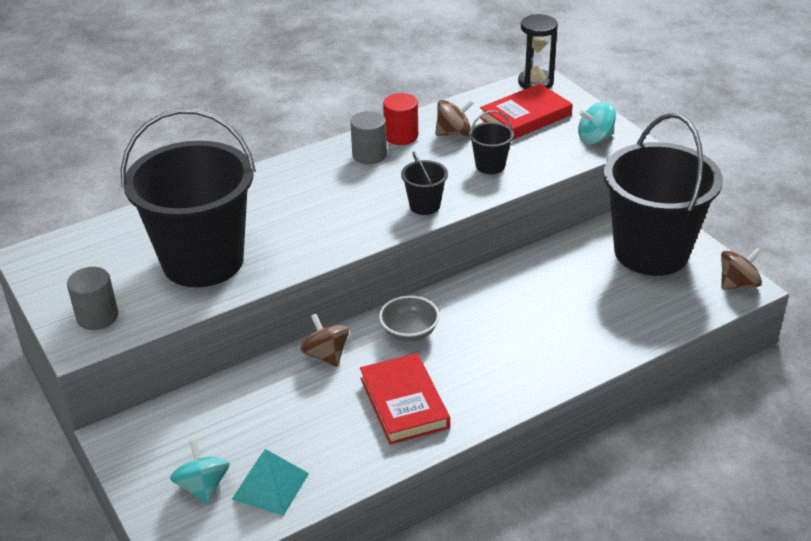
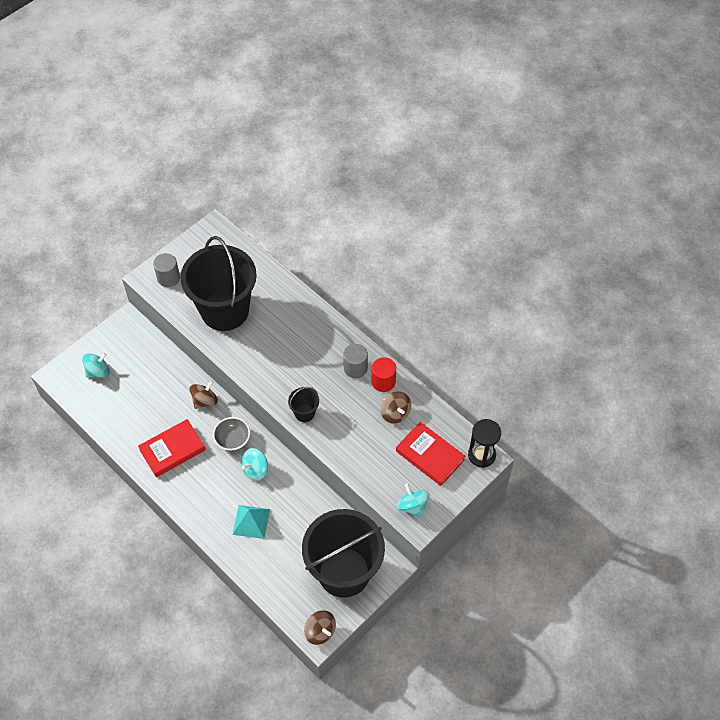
camera: 75 degrees right, 20 degrees up
turquoise pyramid [232,449,309,516] -> turquoise pyramid moved to [232,505,270,539]
black bucket [469,110,514,174] -> none
none -> turquoise spinning top [242,448,268,481]

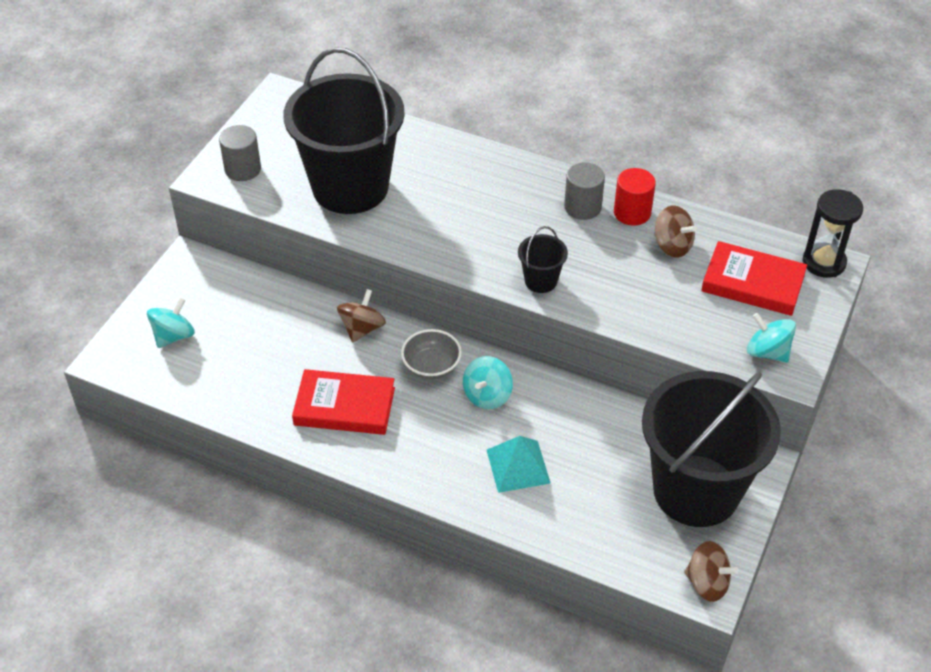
camera: 20 degrees left, 10 degrees down
red book [138,419,206,477] -> red book turned 60 degrees clockwise [292,369,395,435]

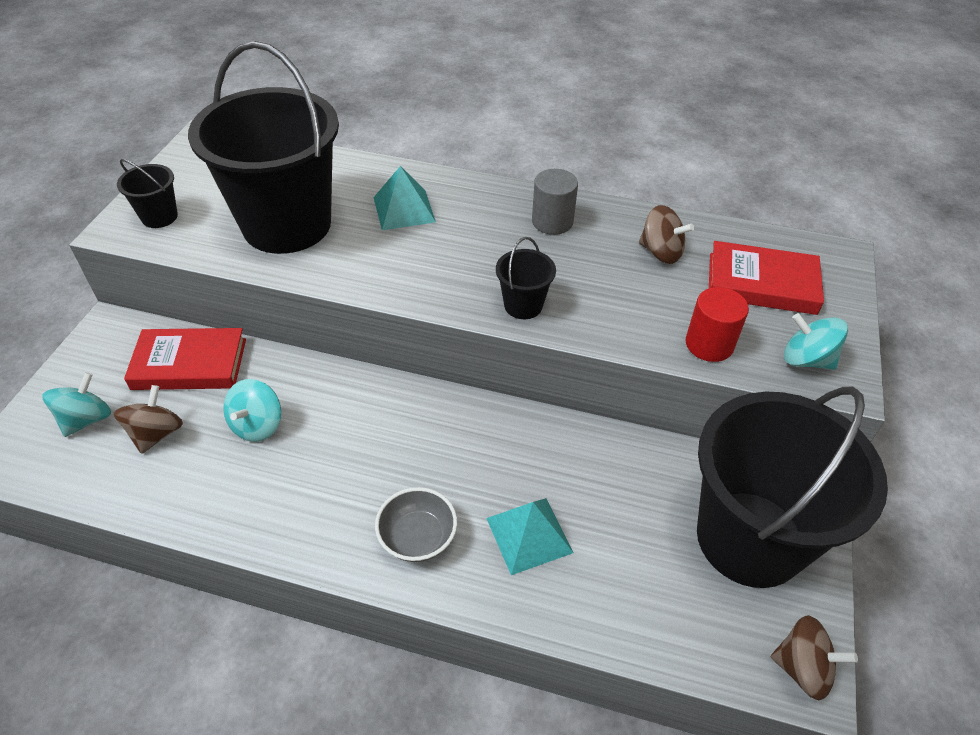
camera: 10 degrees left, 0 degrees up
grey cylinder [219,125,261,181] -> black bucket [117,159,178,228]
red book [292,369,395,435] -> red book moved to [124,328,246,390]
brown spinning top [337,289,386,343] -> brown spinning top moved to [114,385,183,454]
grey bowl [401,329,462,380] -> grey bowl moved to [375,487,457,562]
turquoise spinning top [463,356,513,409] -> turquoise spinning top moved to [223,379,281,442]
red cylinder [614,168,656,226] -> red cylinder moved to [686,287,749,362]
black hourglass [803,189,863,278] -> none
none -> turquoise pyramid [373,166,436,230]

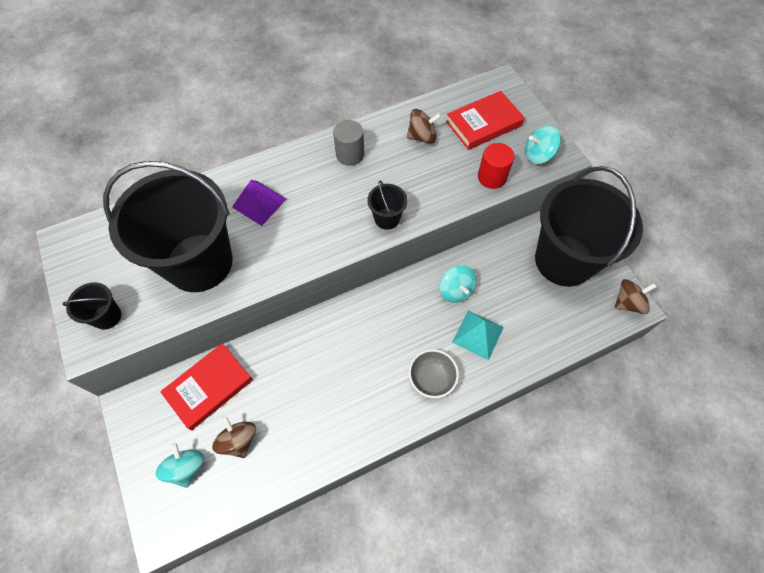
camera: 40 degrees left, 15 degrees up
turquoise spinning top [223,379,281,442] -> turquoise spinning top moved to [440,265,477,303]
turquoise pyramid [373,166,436,230] -> purple pyramid [232,180,287,226]

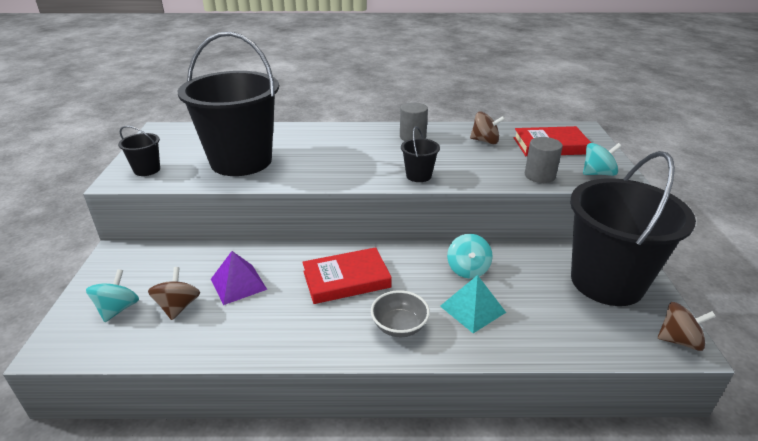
camera: 25 degrees right, 30 degrees down
red book [160,343,253,430] -> red book moved to [302,247,392,304]
purple pyramid [232,180,287,226] -> purple pyramid moved to [211,251,267,305]
red cylinder [478,143,514,189] -> grey cylinder [525,137,563,183]
turquoise spinning top [525,125,561,164] -> turquoise spinning top turned 150 degrees clockwise [583,143,622,176]

